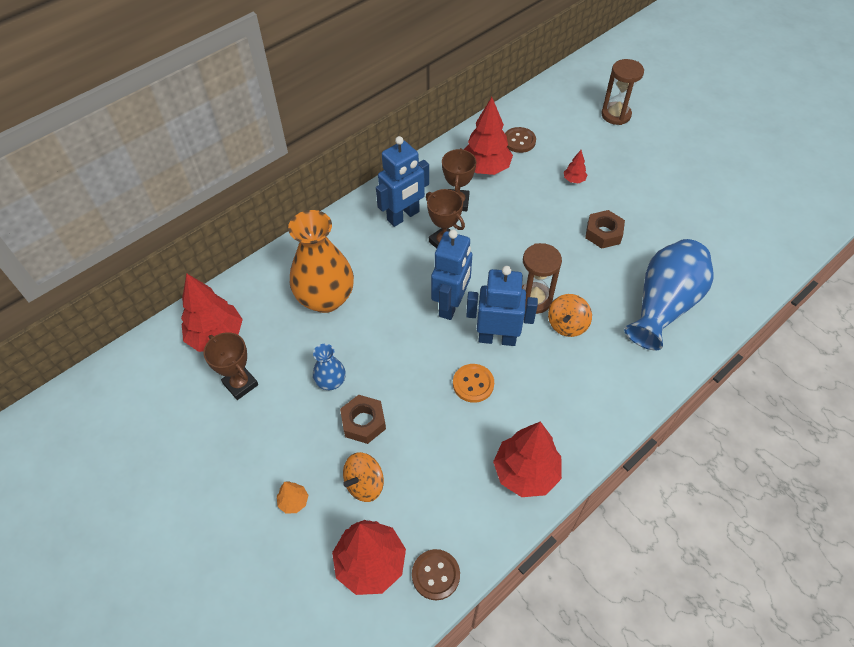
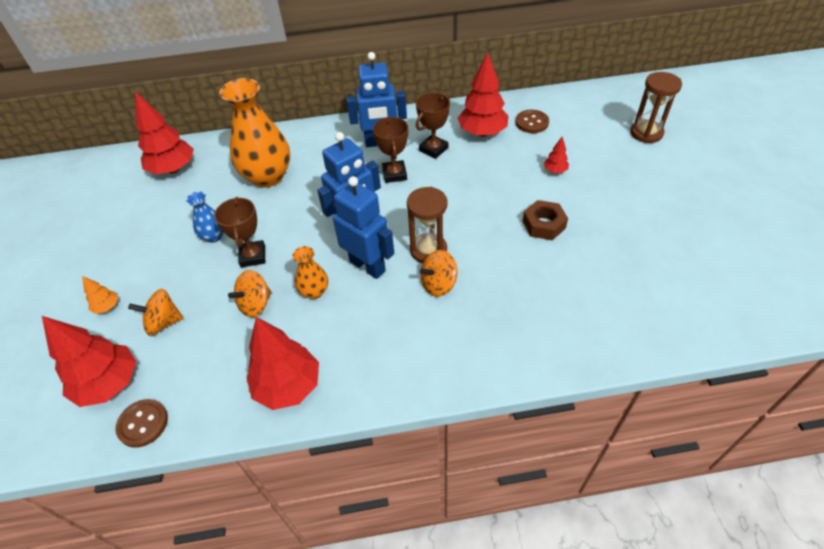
camera: 35 degrees right, 5 degrees down
brown trophy [203,332,258,400] -> brown trophy moved to [214,197,265,267]
brown nut [340,395,386,444] -> none
orange button [453,364,494,403] -> orange vase [292,246,328,299]
blue vase [624,239,714,350] -> none
none -> orange spinning top [228,270,271,317]

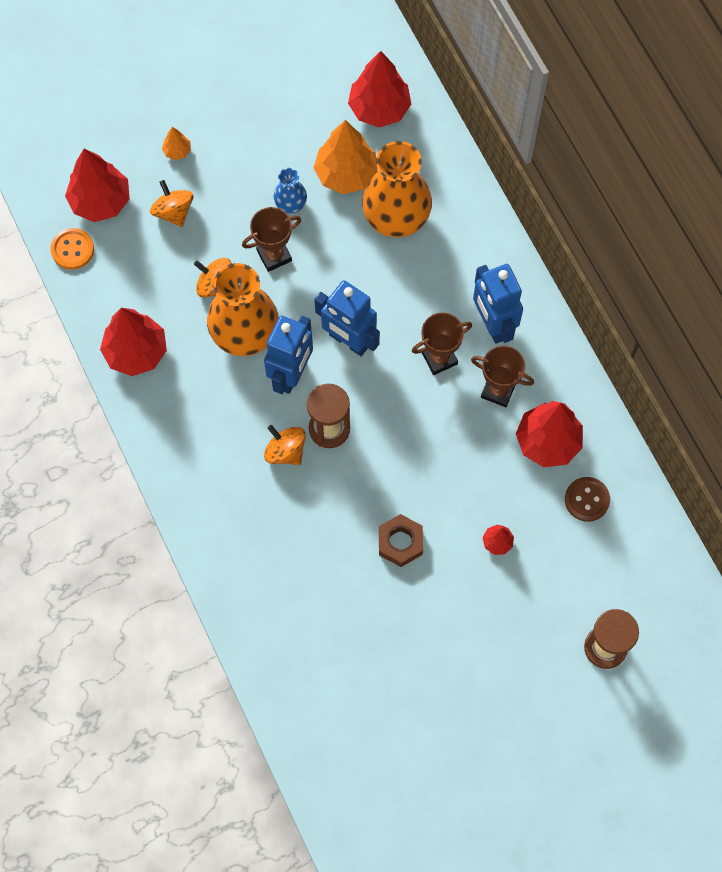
camera: 70 degrees right, 20 degrees up
brown button [115,399,168,448] -> orange button [51,228,94,269]
orange vase [292,246,328,299] -> orange vase [207,263,279,356], size x2.07
none -> orange tree [314,120,378,194]

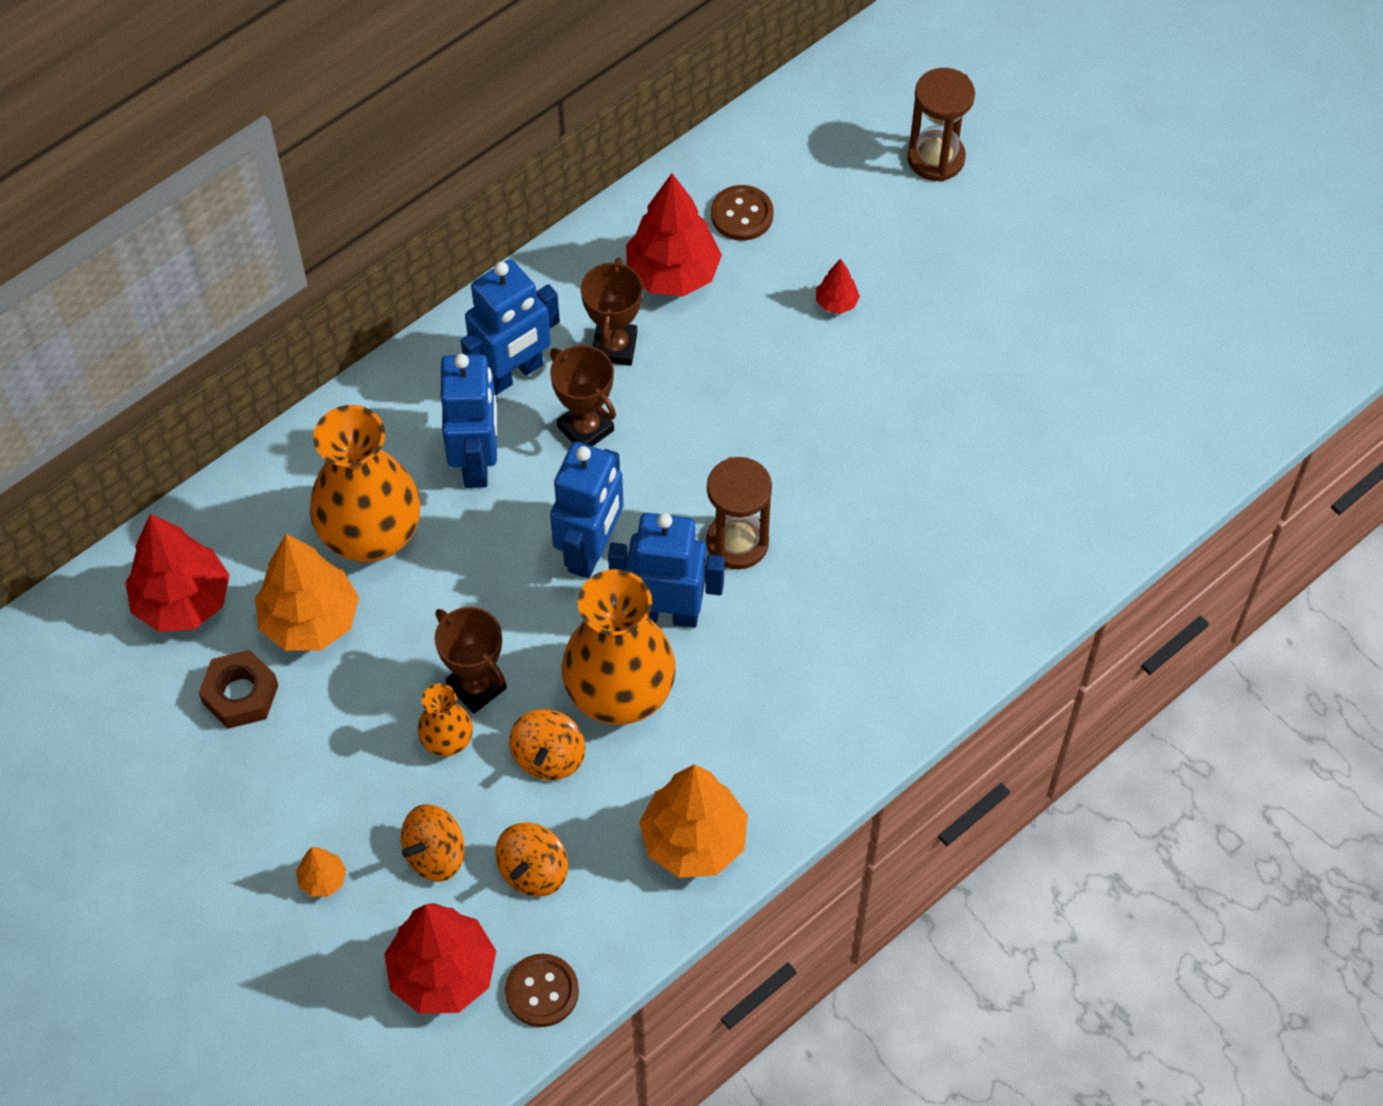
camera: 105 degrees left, 10 degrees down
orange button [51,228,94,269] -> brown button [505,953,579,1027]
red tree [100,308,167,376] -> orange tree [639,764,748,878]
orange spinning top [264,425,306,465] -> orange spinning top moved to [495,822,568,897]
blue vase [274,168,307,213] -> none
brown nut [379,514,423,567] -> brown nut moved to [199,650,279,729]
none -> orange vase [418,683,473,757]
none -> blue robot [441,354,497,488]

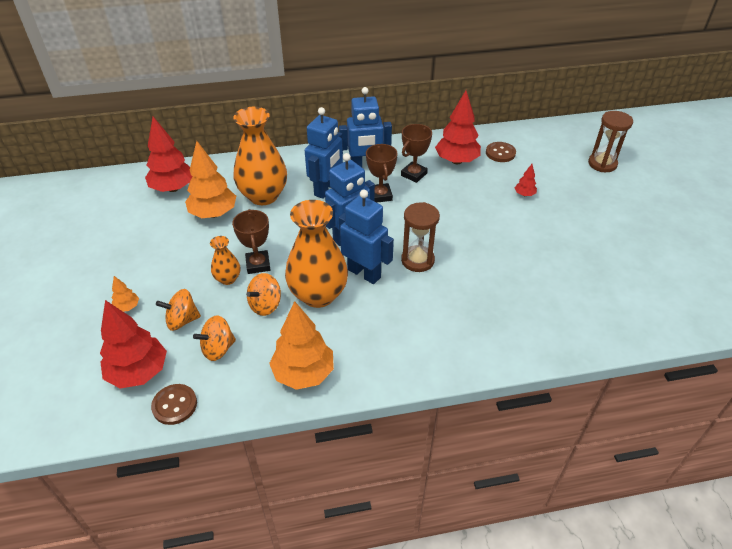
camera: 30 degrees right, 15 degrees down
brown nut [199,650,279,729] -> none

